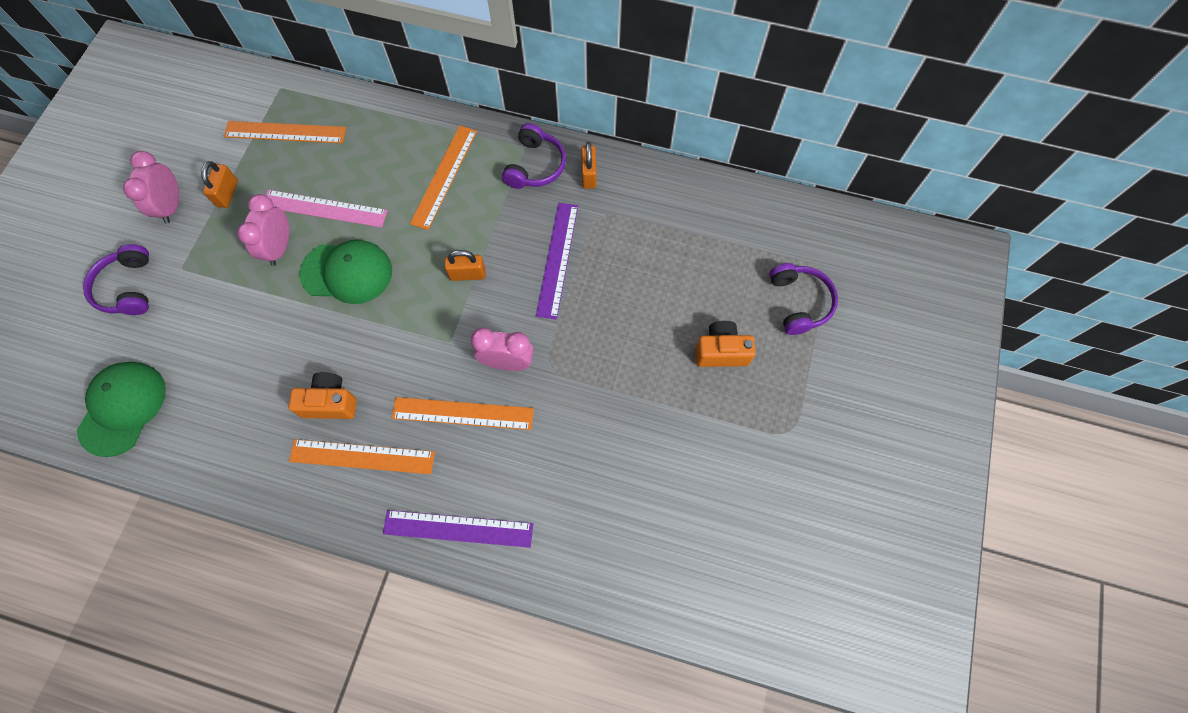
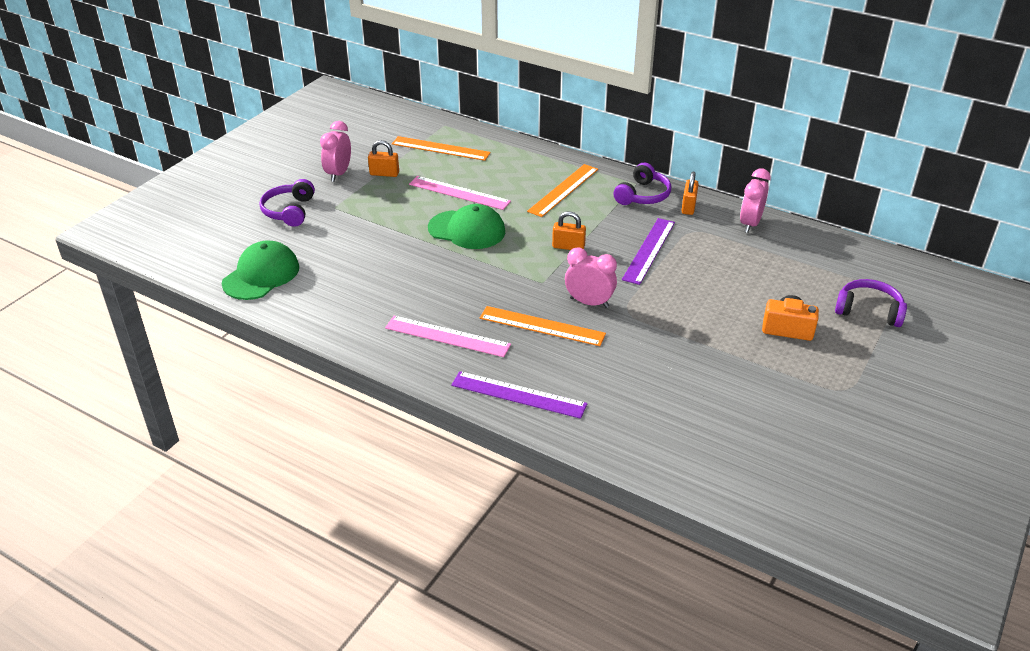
camera: 15 degrees right, 30 degrees down
orange padlock [201,161,238,208] -> orange padlock turned 75 degrees clockwise [368,140,399,177]
pink clock [237,194,289,266] -> pink clock moved to [740,168,771,233]
orange camera [288,372,357,419] -> none
orange ruler [289,439,435,474] -> pink ruler [385,316,511,357]
purple headphones [769,263,838,335] -> purple headphones turned 75 degrees counterclockwise [835,279,907,327]

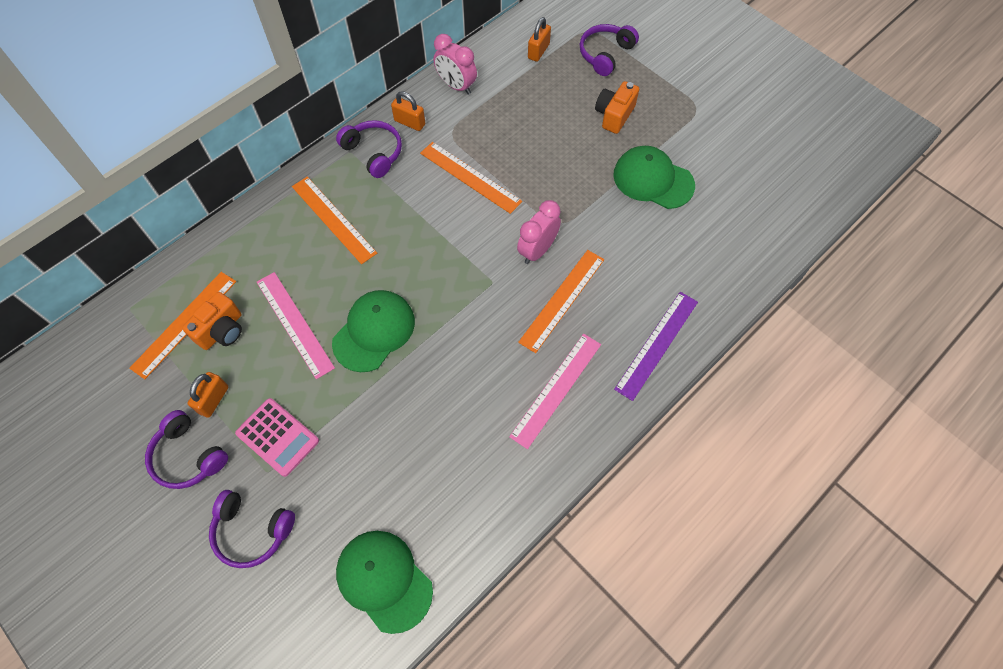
camera: 75 degrees left, 25 degrees up
pink clock [320,121,351,182] -> purple headphones [145,410,228,489]
pink ruler [409,176,511,210] -> pink ruler turned 75 degrees counterclockwise [257,272,335,379]
orange padlock [552,211,586,250] -> orange padlock moved to [528,17,551,62]
purple ruler [622,218,675,285] -> orange ruler [420,142,522,214]
none -> orange camera [182,292,242,350]
none -> pink calculator [235,398,319,477]
none -> green cap [613,146,695,209]

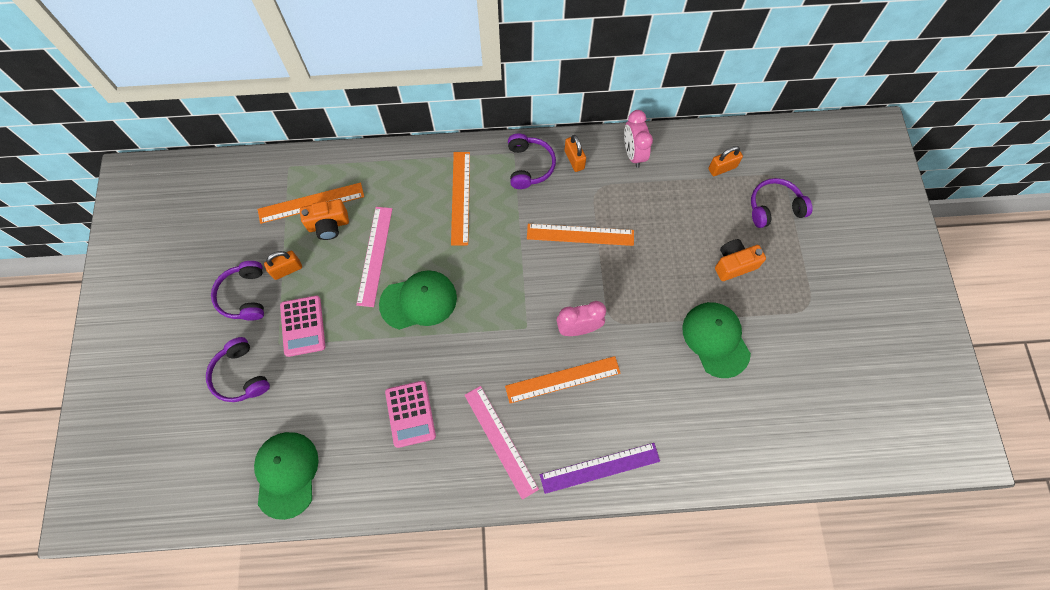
camera: 40 degrees right, 5 degrees up
orange ruler [420,142,522,214] -> orange ruler turned 75 degrees counterclockwise [527,224,634,246]
pink ruler [509,334,601,449] -> pink ruler turned 75 degrees clockwise [465,386,539,500]
none -> pink calculator [385,381,436,448]

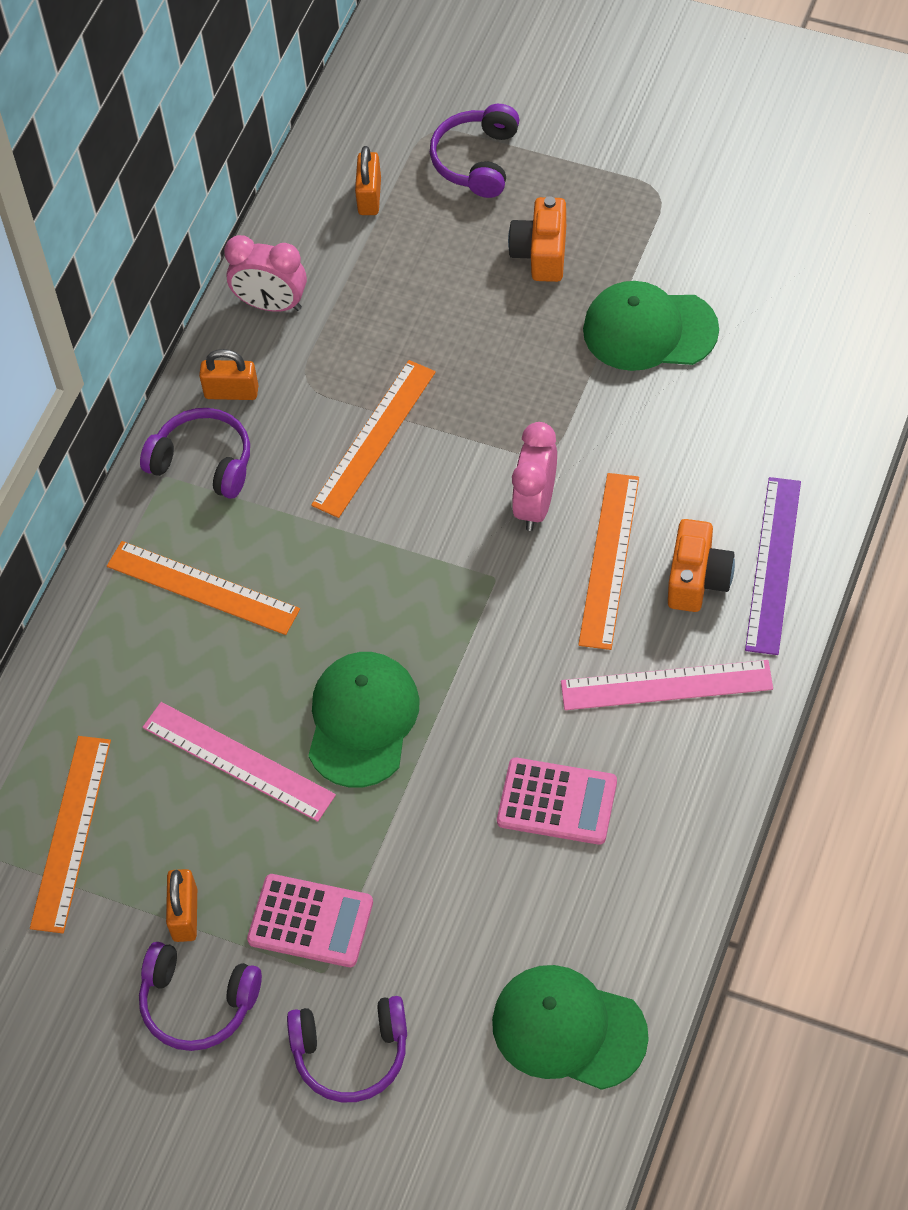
camera: 60 degrees left, 10 degrees down
orange camera [300,199,349,240] -> orange camera moved to [668,519,735,612]

